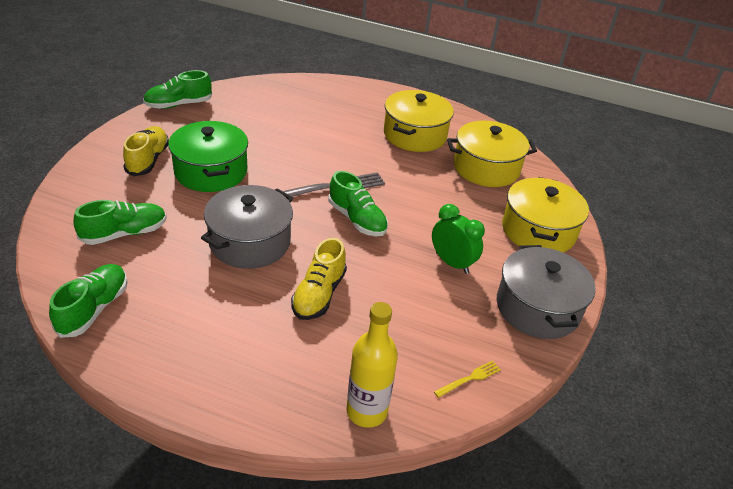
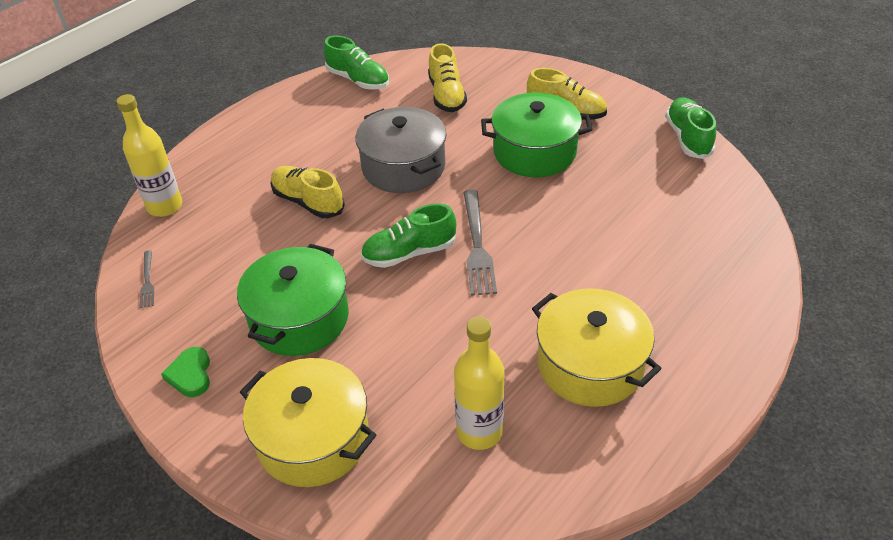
camera: 115 degrees right, 5 degrees up
green shoe [74,200,167,245] -> yellow shoe [428,43,467,112]
green clock [432,204,485,274] -> green pot [237,244,349,356]
yellow fork [434,361,501,398] -> grey fork [140,250,154,308]
yellow pot [447,121,537,187] -> yellow bottle [454,316,505,450]
grey pot [497,245,596,339] -> green heart [161,347,210,397]

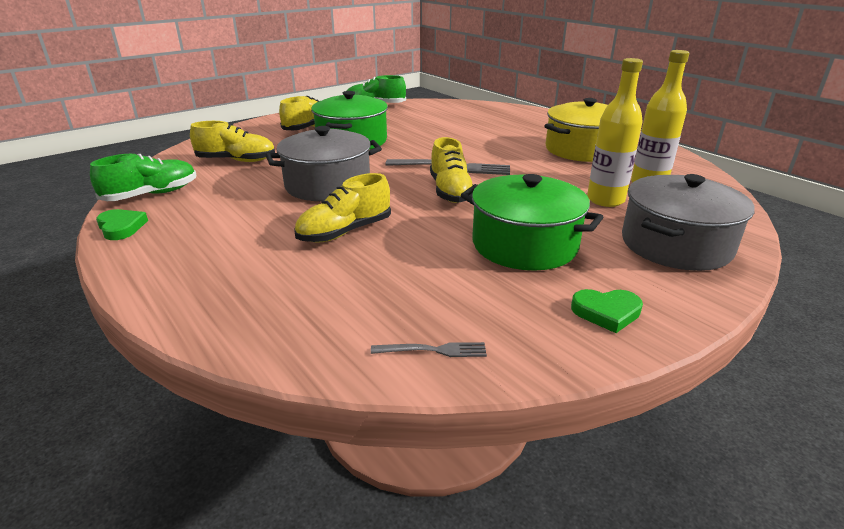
camera: 80 degrees left, 15 degrees down
yellow bottle [116,94,182,217] -> yellow bottle moved to [587,58,643,207]
yellow pot [240,358,376,487] -> grey pot [622,174,755,271]
green shoe [361,203,456,268] -> yellow shoe [430,137,473,203]
none -> green heart [96,209,148,240]

